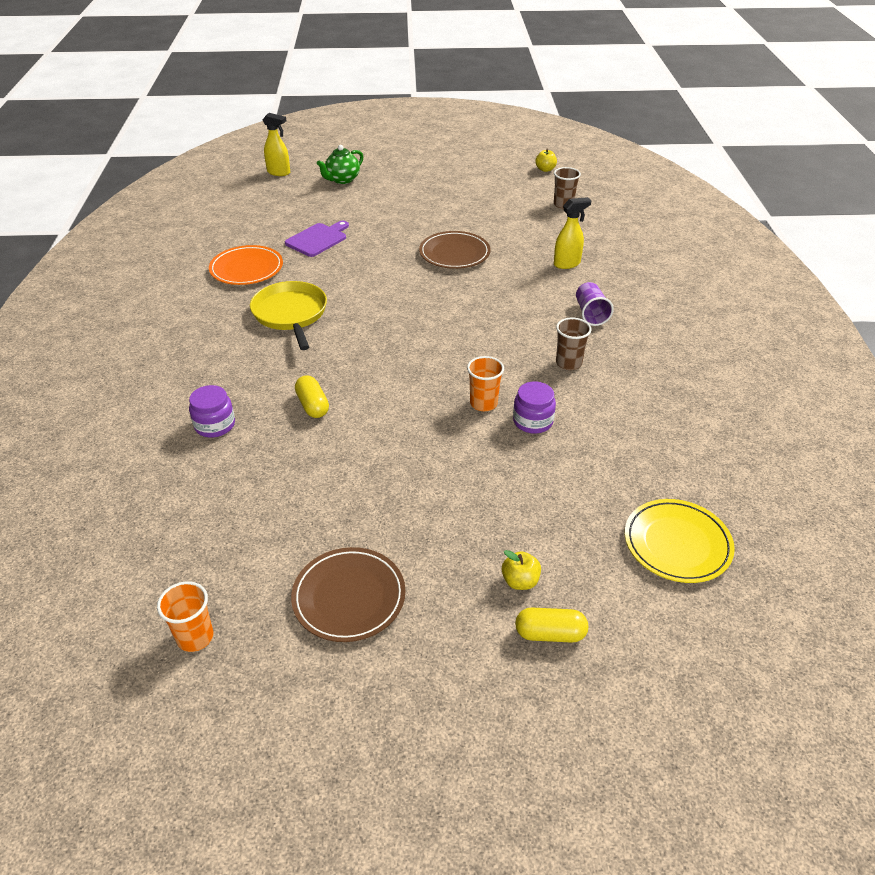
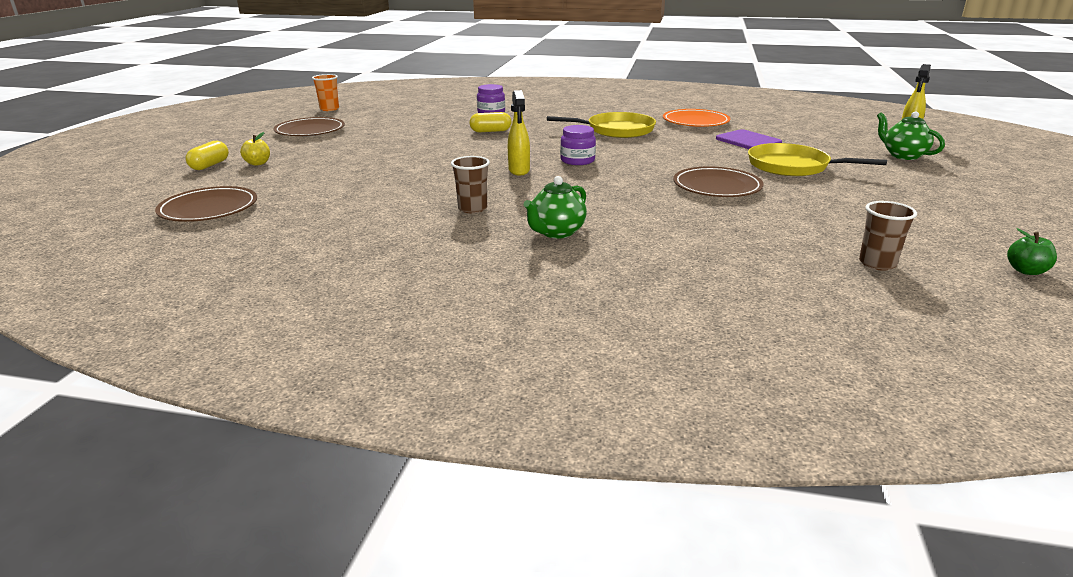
camera: 105 degrees right, 15 degrees down
orange cup [467,356,504,411] -> none
purple jar [513,381,556,434] -> purple jar moved to [560,125,596,165]
yellow apple [535,149,557,172] -> green apple [1007,228,1057,275]
yellow spray bottle [554,197,592,269] -> yellow spray bottle moved to [508,90,530,175]
purple cup [576,282,614,326] -> green teapot [524,176,587,239]
yellow plate [625,499,735,583] -> brown plate [155,186,257,222]
none -> yellow pan [748,143,887,176]

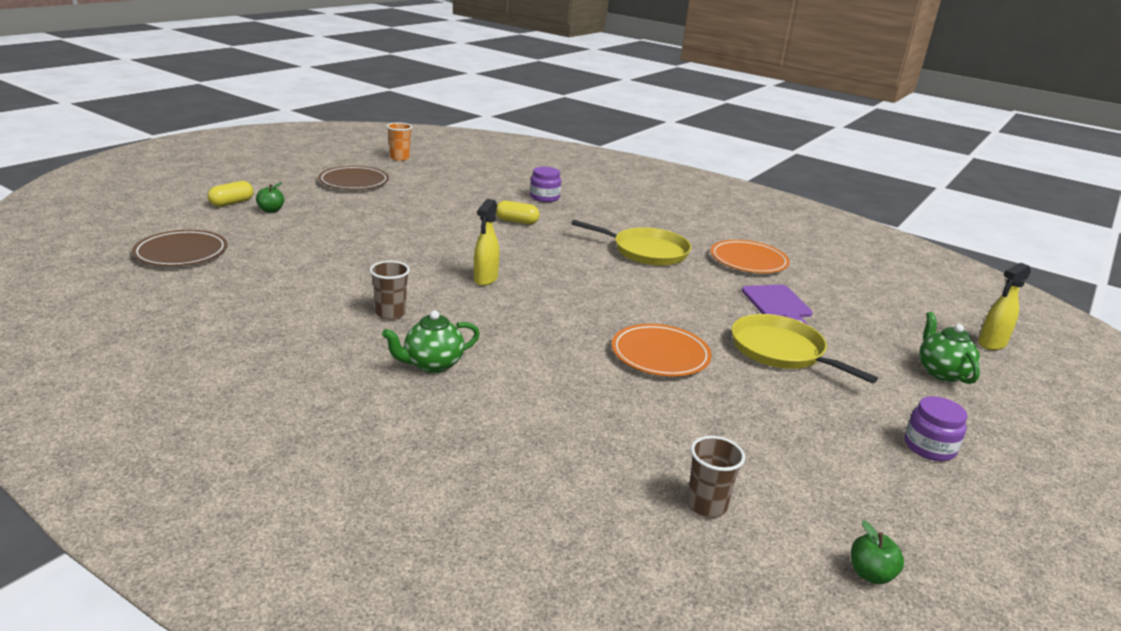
camera: 20 degrees right, 0 degrees up
yellow apple [240,132,270,166] -> green apple [256,182,284,213]
purple jar [560,125,596,165] -> purple jar moved to [904,396,968,461]
brown plate [673,166,763,197] -> orange plate [612,324,712,376]

